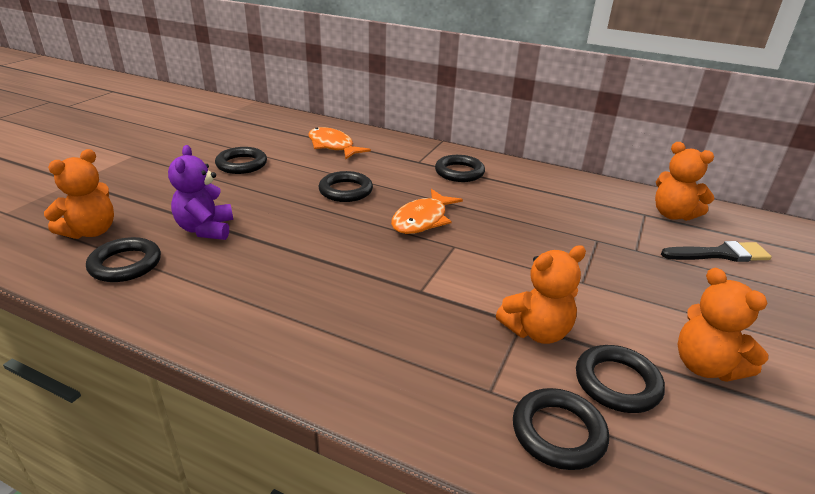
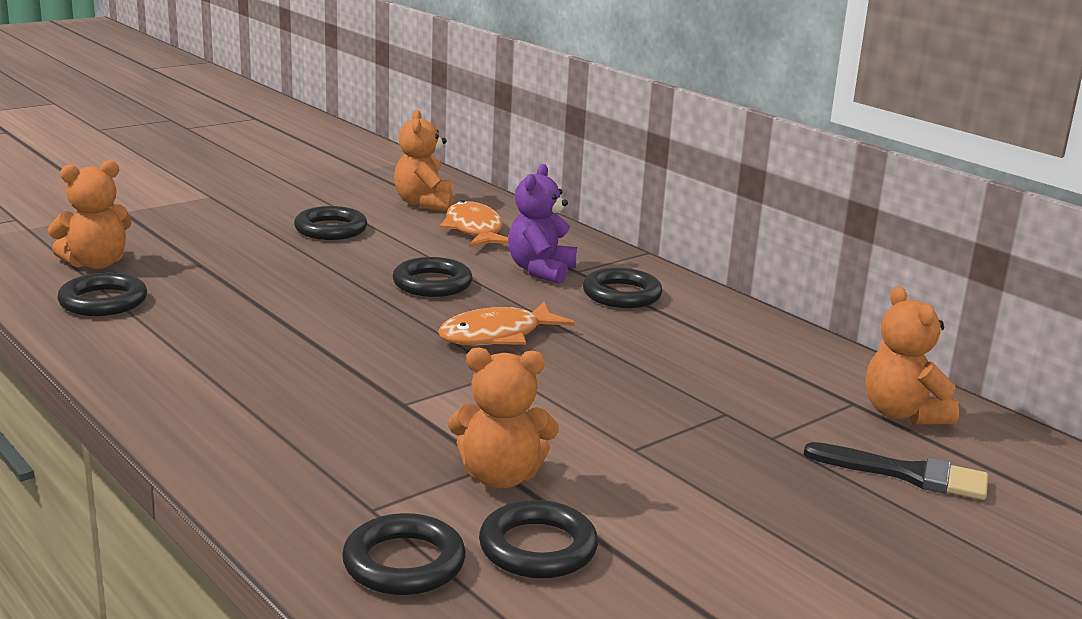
camera: 25 degrees right, 10 degrees down
purple teddy bear [168,145,233,240] -> purple teddy bear moved to [508,164,577,284]
orange teddy bear [677,268,768,382] -> orange teddy bear moved to [394,110,453,211]

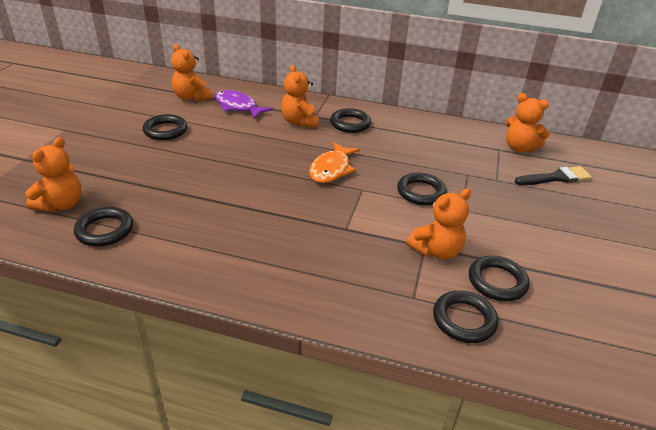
camera: 35 degrees left, 15 degrees up
black ring [393,257,473,297] -> black ring moved to [397,172,447,205]
orange fish [440,200,509,247] -> purple fish [215,90,273,119]
purple teddy bear [508,164,577,284] -> orange teddy bear [281,65,319,127]

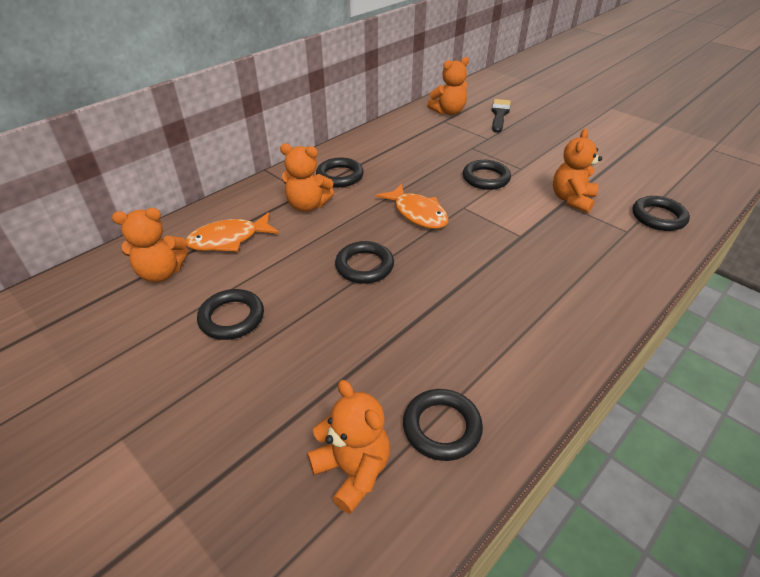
camera: 60 degrees left, 5 degrees up
purple fish [215,90,273,119] -> orange fish [186,212,279,251]
orange teddy bear [407,188,471,260] -> orange teddy bear turned 150 degrees counterclockwise [553,129,602,213]
black ring [469,256,530,301] -> black ring moved to [335,241,394,284]

